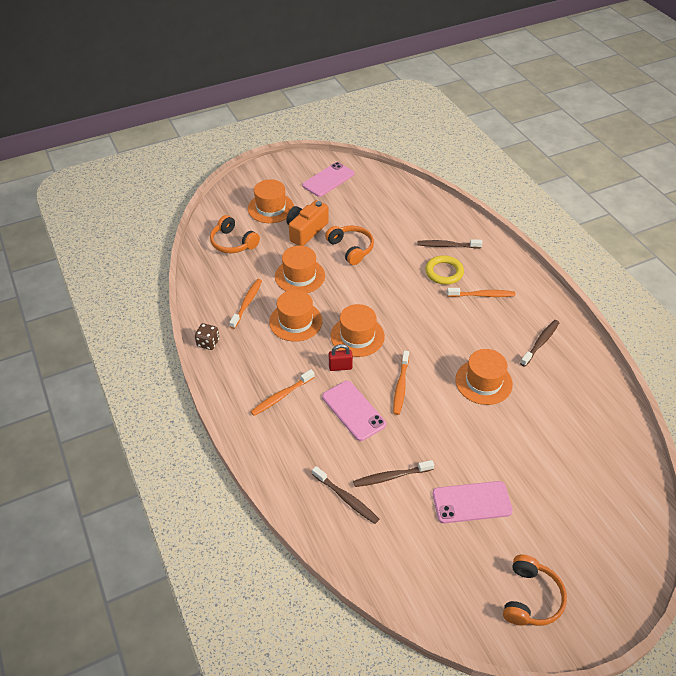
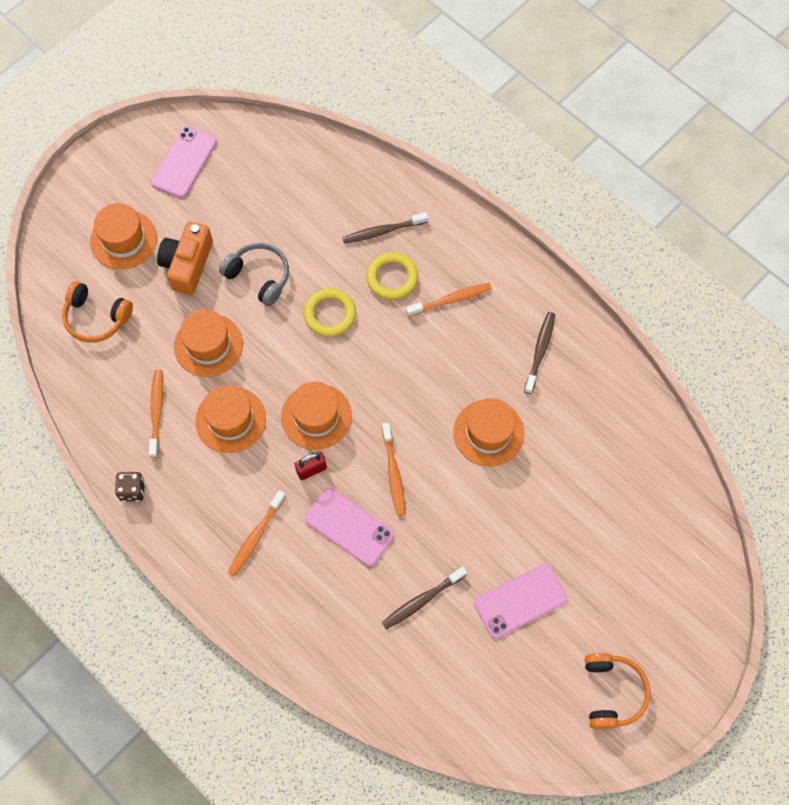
camera: 20 degrees left, 20 degrees up
brown toothbrush [312,466,379,524] -> none
orange headphones [325,225,374,265] -> grey headphones [219,243,289,306]
none -> yellow ring [304,288,356,337]

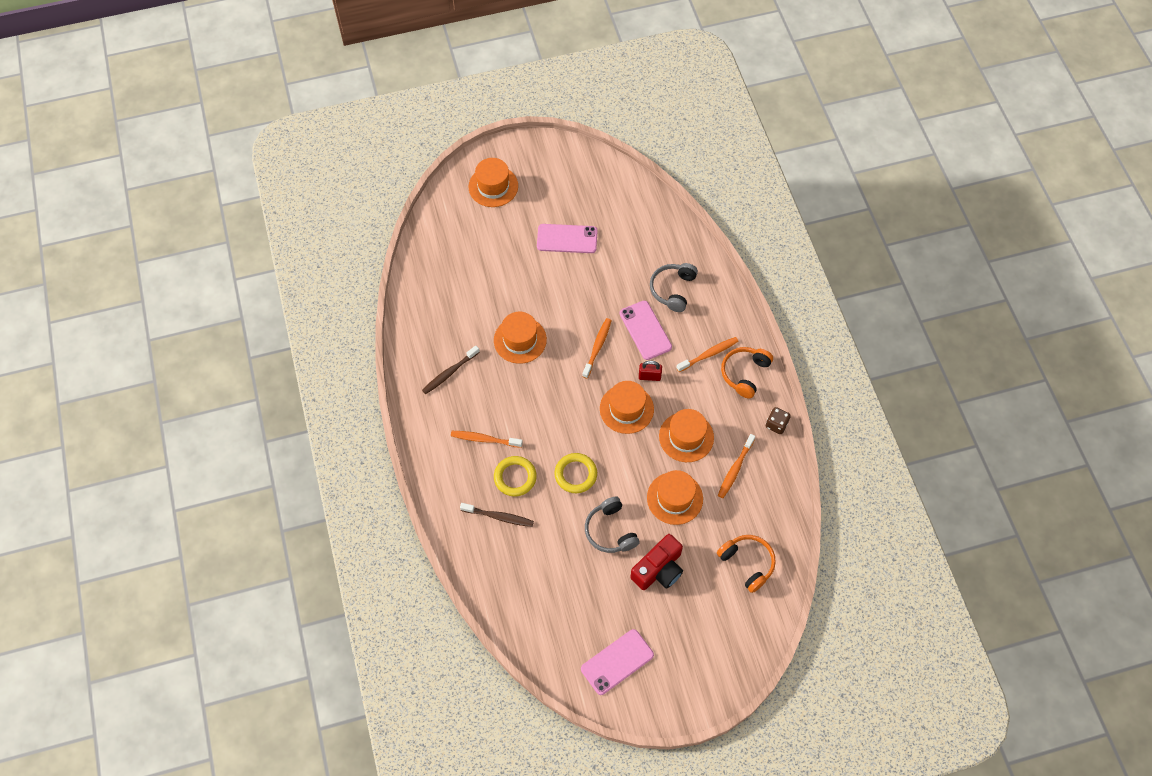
camera: 150 degrees left, 5 degrees down
orange hat [90,203,157,269] -> orange hat moved to [469,158,518,207]
orange camera [157,222,213,295] -> red camera [630,534,683,590]
brown toothbrush [382,567,467,629] -> none
orange headphones [585,653,650,729] -> orange headphones moved to [721,347,773,399]
none -> grey headphones [650,263,698,312]

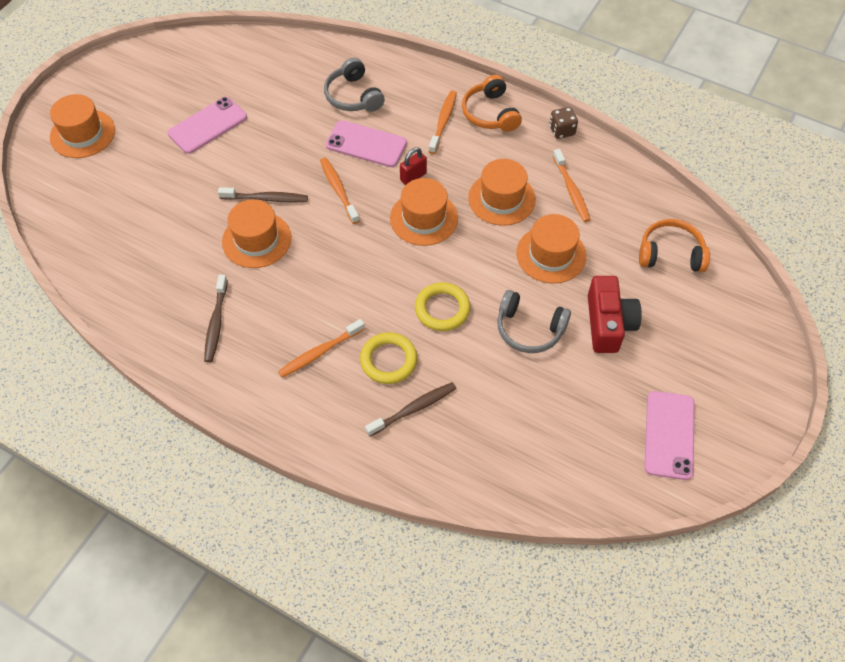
camera: 45 degrees left, 5 degrees down
none -> brown toothbrush [218,187,308,203]

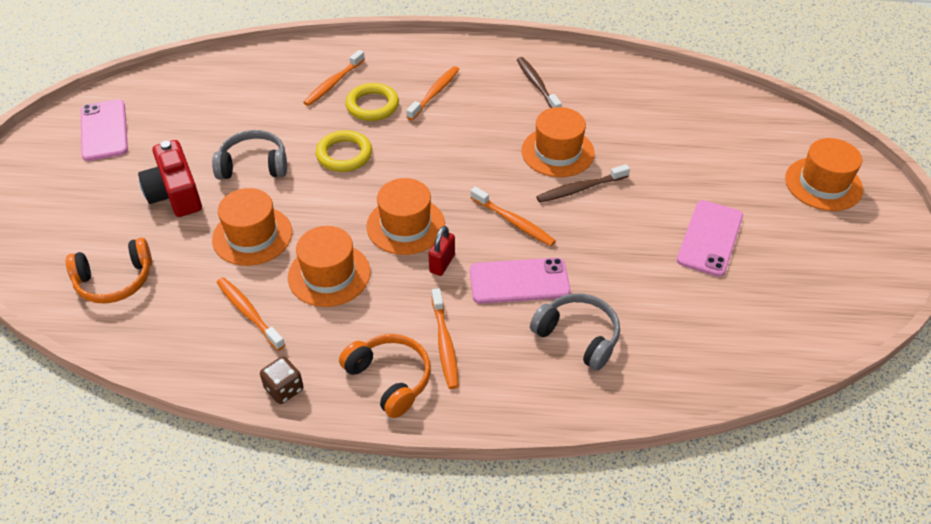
camera: 155 degrees right, 10 degrees down
brown toothbrush [365,382,456,437] -> orange toothbrush [303,50,365,106]

